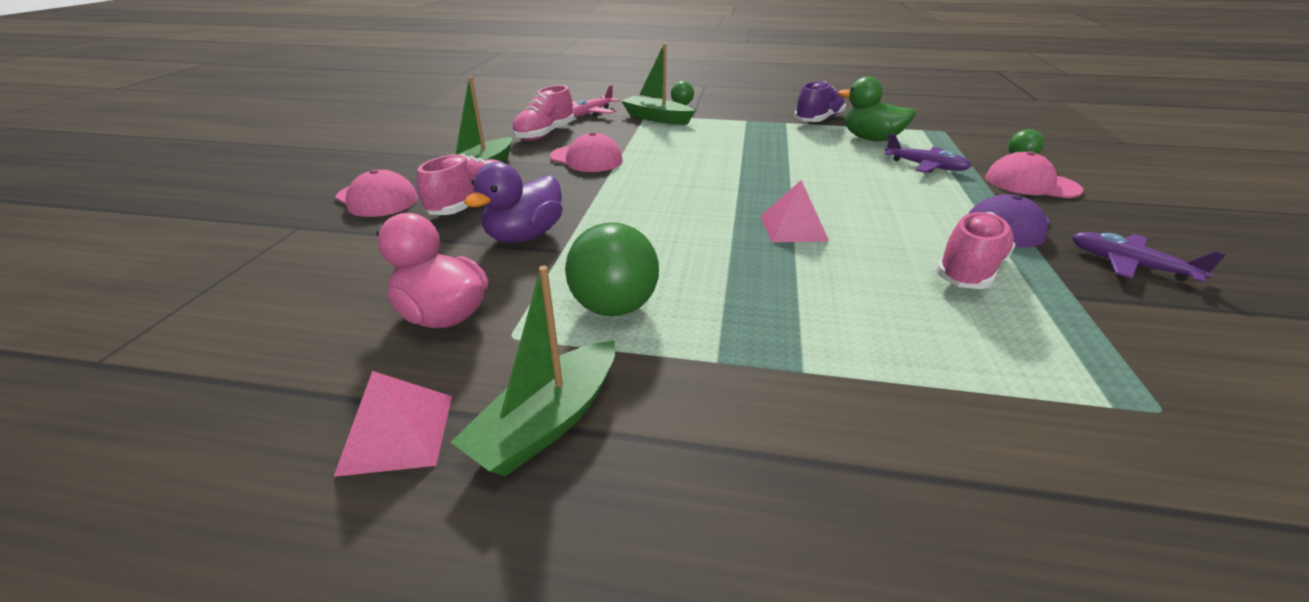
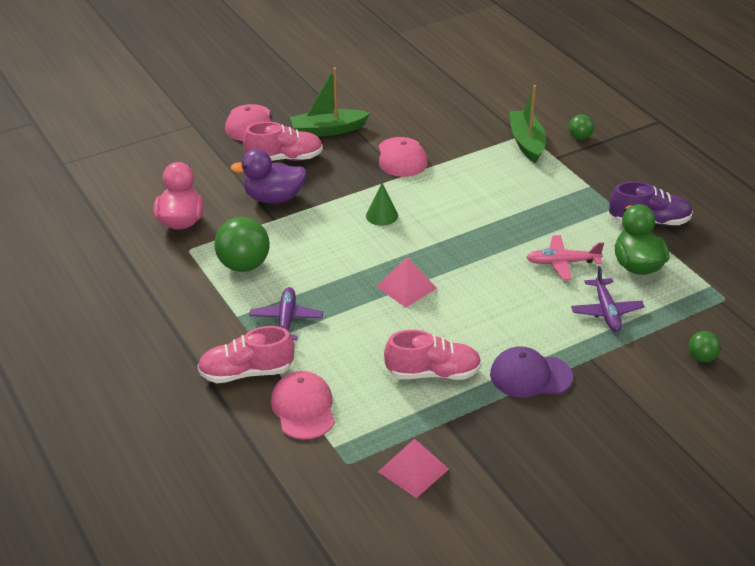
camera: 50 degrees right, 5 degrees up
pink pyramid [334,371,452,477] -> pink pyramid moved to [378,439,449,498]
green boat [451,266,615,476] -> none
pink shoe [512,85,574,141] -> pink shoe moved to [197,326,294,383]
pink plane [572,85,620,117] -> pink plane moved to [526,235,604,280]
pink cap [985,151,1083,198] -> pink cap moved to [271,371,335,439]
purple plane [1072,232,1226,283] -> purple plane moved to [249,287,323,340]
none -> green cone [366,183,398,226]

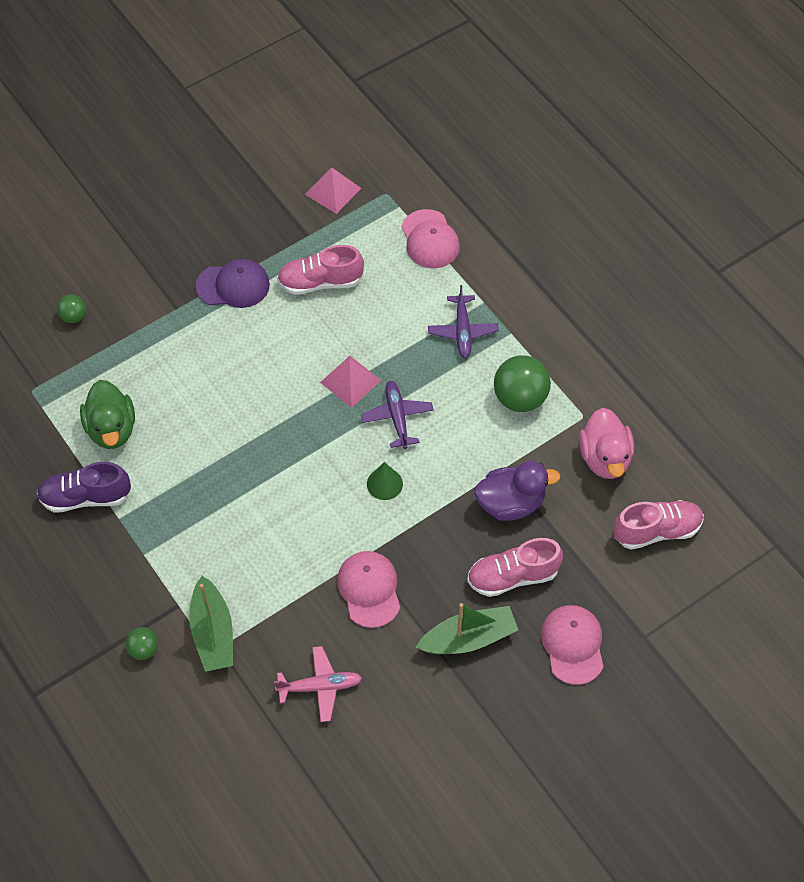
camera: 175 degrees right, 20 degrees up
pink shoe [197,326,294,383] -> pink shoe moved to [613,500,704,550]
pink plane [526,235,604,280] -> pink plane moved to [274,646,362,722]
purple plane [571,266,645,332] -> purple plane moved to [361,381,434,449]

